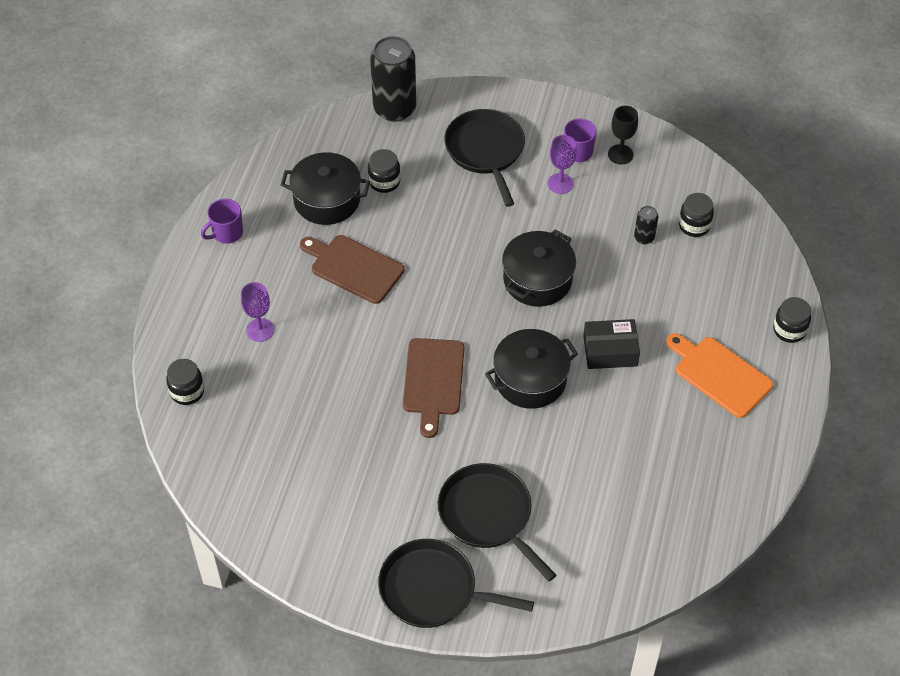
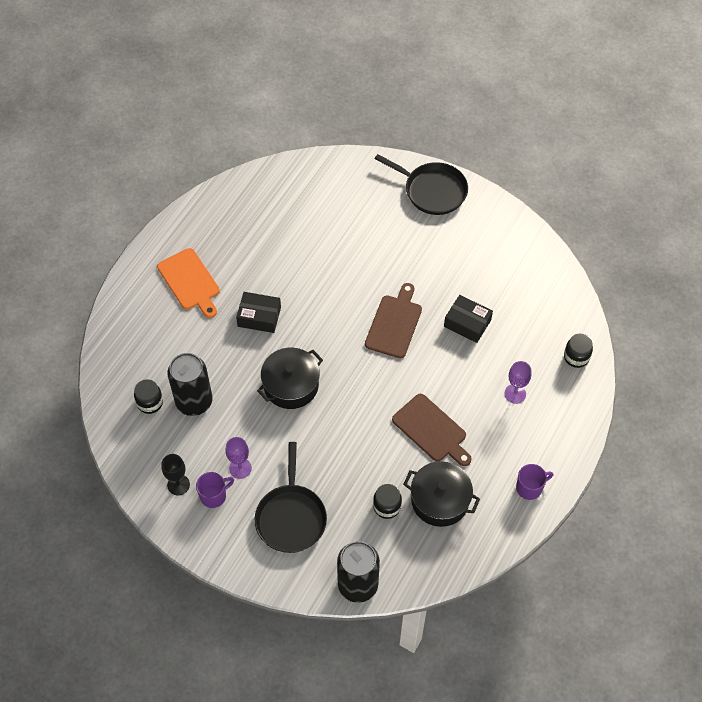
camera: 165 degrees left, 5 degrees up
black pan [438,463,557,581] -> none
black pot [485,329,578,409] -> none
black can [634,206,658,244] -> black can [167,353,212,416], size x2.19
black jar [773,297,811,343] -> none
none -> black box [444,295,493,343]

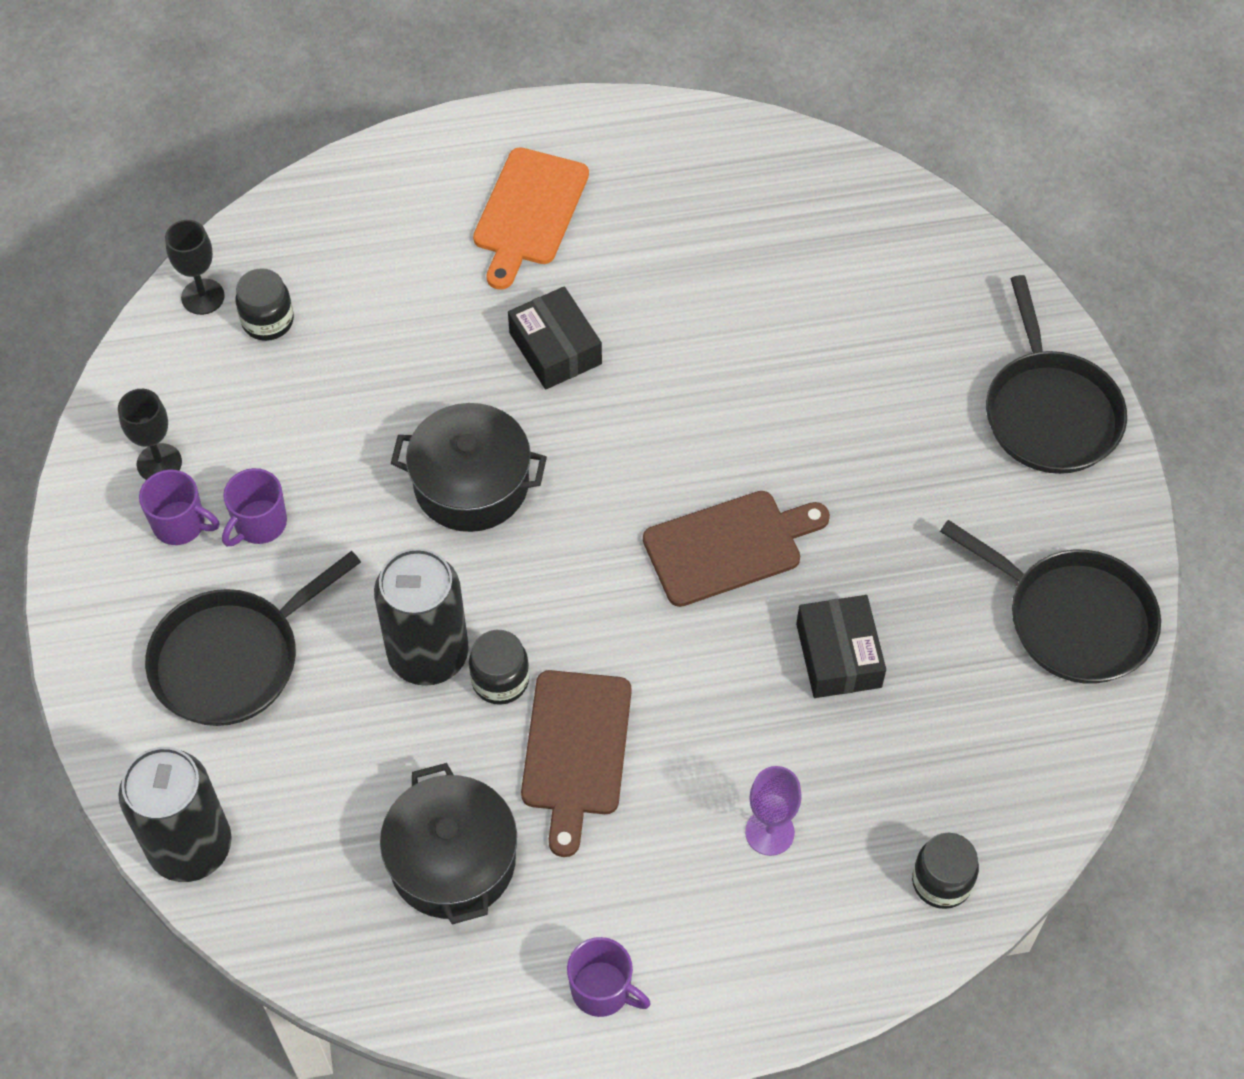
camera: 50 degrees right, 0 degrees up
black can [167,353,212,416] -> black can moved to [374,548,469,686]
purple goblet [225,437,252,479] -> purple mug [222,468,287,546]
black jar [373,484,402,519] -> black jar moved to [469,630,529,705]
none -> black goblet [165,220,225,315]
none -> black pan [940,520,1161,684]

